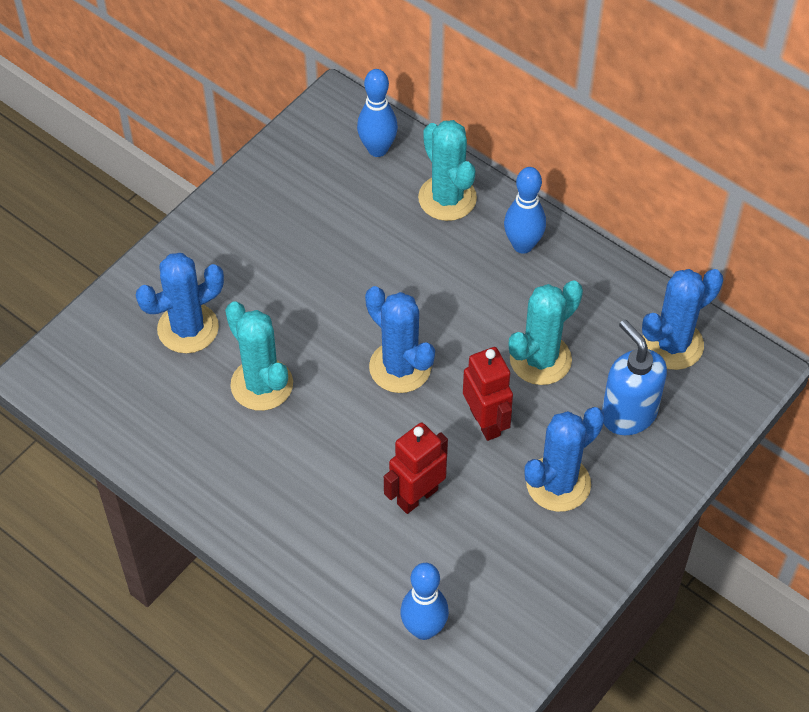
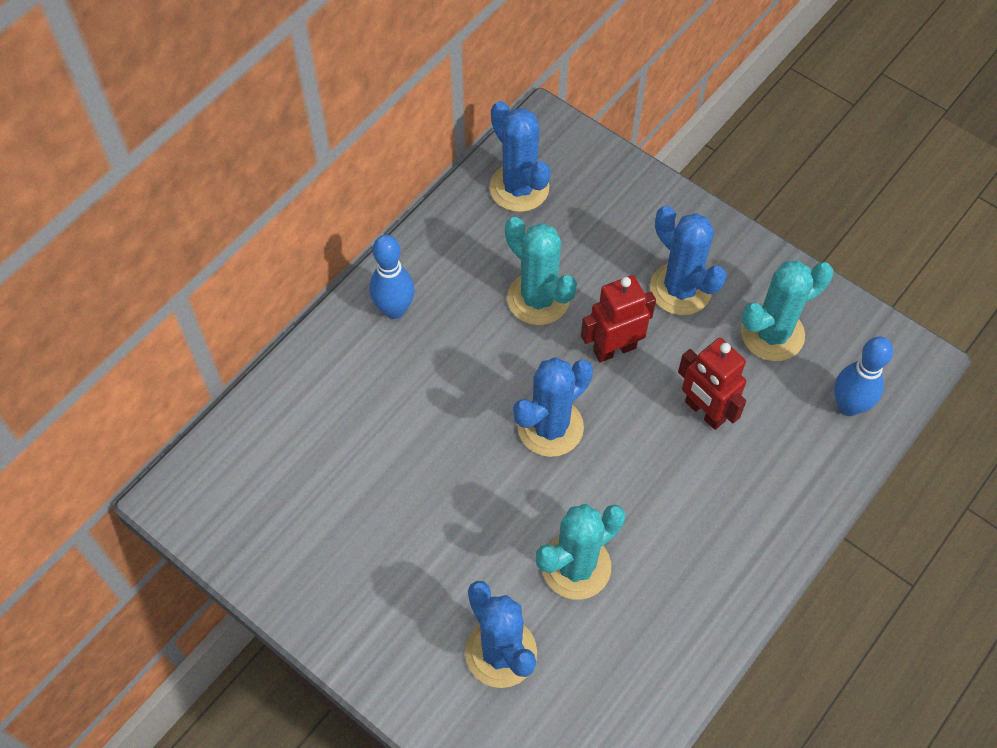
camera: 90 degrees left, 5 degrees up
blue bowling pin [357,69,398,157] -> none
turquoise cactus [418,120,477,221] -> turquoise cactus moved to [741,261,833,361]
blue soap dispenser [602,319,667,435] -> none

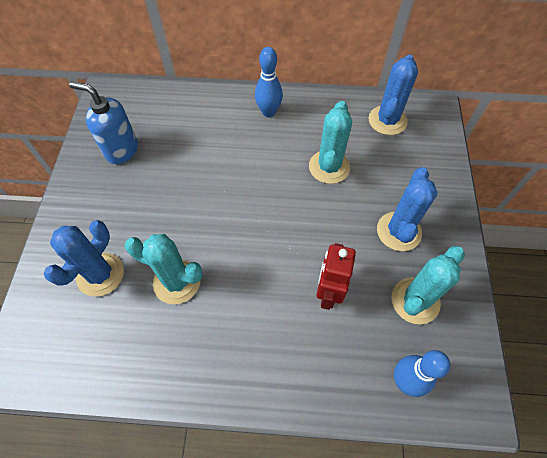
camera: 55 degrees right, 0 degrees up
blue cactus [513,357,593,457] -> none
red robot [581,275,656,362] -> none
turquoise cactus [741,261,833,361] -> turquoise cactus turned 75 degrees counterclockwise [391,246,465,324]
none -> blue soap dispenser [69,81,138,164]

